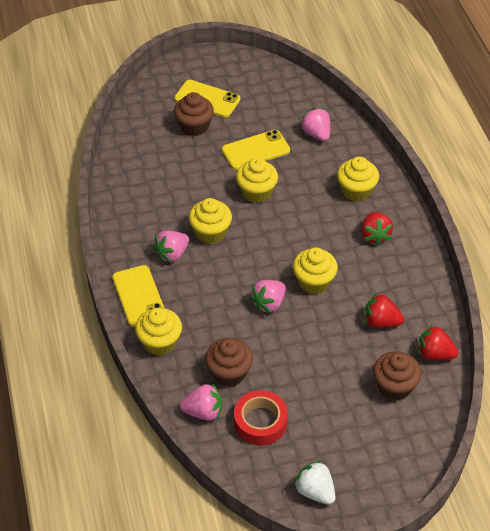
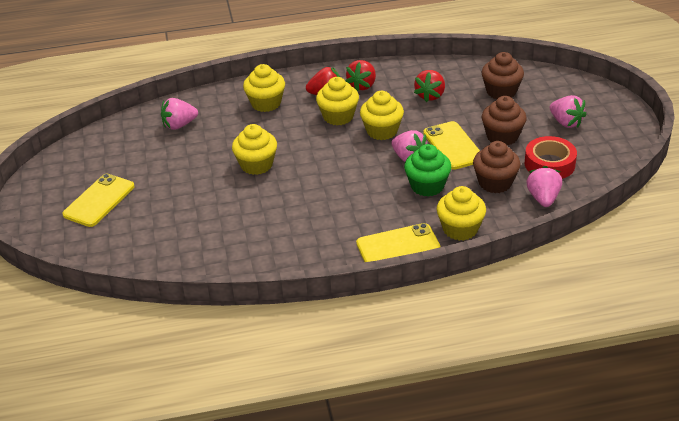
camera: 85 degrees left, 10 degrees down
pink strawberry [153,230,189,263] -> pink strawberry moved to [550,95,587,128]
brown cupcake [174,92,214,136] -> brown cupcake moved to [482,96,527,146]
yellow cupcake [189,198,232,244] -> yellow cupcake moved to [316,77,359,125]
yellow phone [222,130,290,170] -> yellow phone moved to [423,121,480,170]
white strawberry [294,460,336,505] -> none
red strawberry [418,324,458,360] -> red strawberry moved to [345,60,376,92]
none -> green cupcake [404,144,452,197]

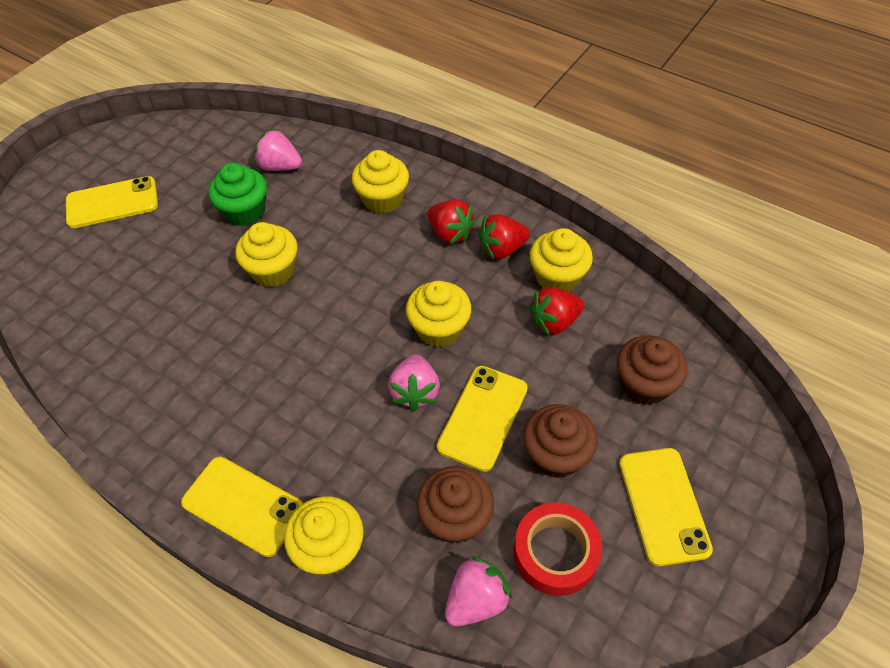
camera: 45 degrees right, 15 degrees up
yellow cupcake [316,77,359,125] -> yellow cupcake moved to [530,228,593,292]
green cupcake [404,144,452,197] -> green cupcake moved to [208,163,267,226]
pink strawberry [550,95,587,128] -> yellow phone [619,448,713,566]

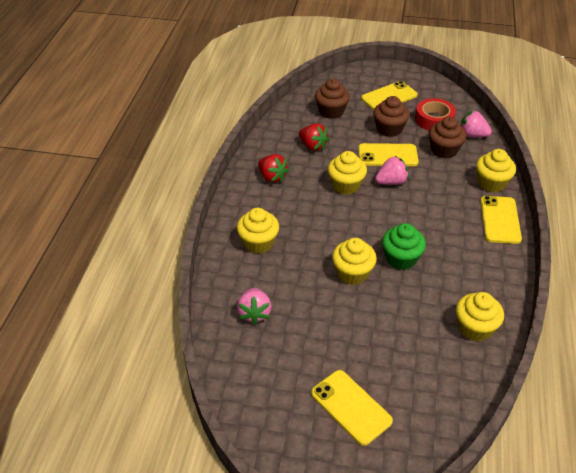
camera: 115 degrees left, 10 degrees down
green cupcake [208,163,267,226] -> green cupcake moved to [382,223,426,270]
red strawberry [427,200,476,244] -> none
yellow cupcake [530,228,593,292] -> yellow cupcake moved to [456,292,504,341]

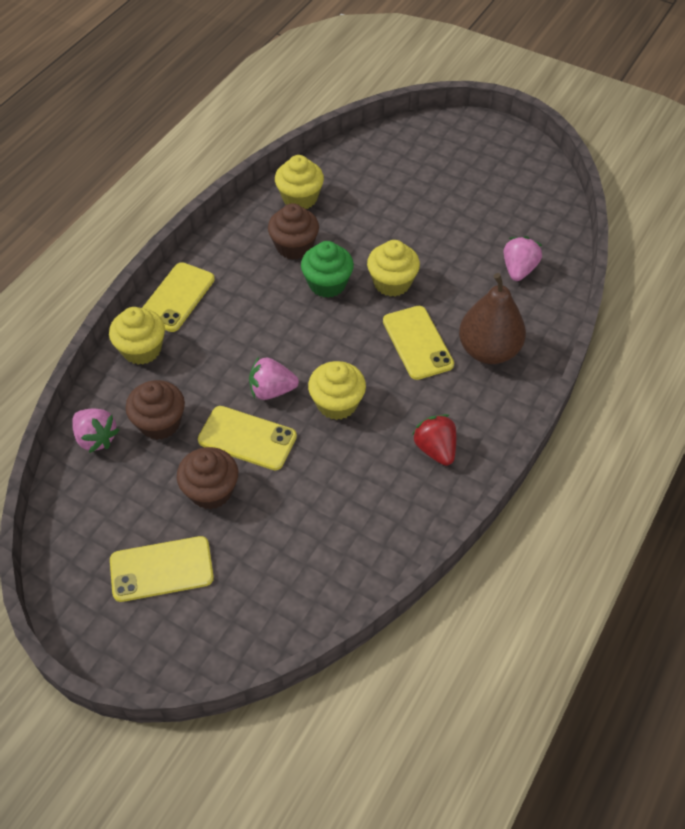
camera: 160 degrees left, 10 degrees up
yellow cupcake [237,208,279,254] -> brown pear [459,273,526,364]
red strawberry [299,124,329,151] -> none
yellow phone [311,370,393,446] -> yellow phone moved to [383,306,454,380]
brown cupcake [315,79,350,119] -> brown cupcake moved to [268,203,319,260]
red tape [415,98,456,131] -> none

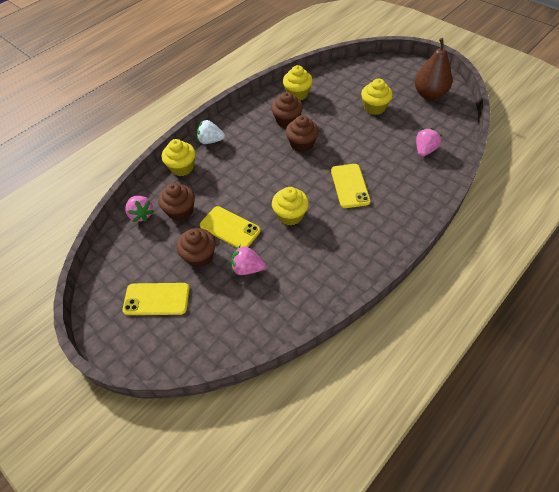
camera: 15 degrees right, 0 degrees up
yellow phone [142,262,215,332] -> white strawberry [197,120,225,144]
pink strawberry [249,357,299,400] -> pink strawberry moved to [231,245,266,275]
green cupcake [301,241,354,298] -> brown cupcake [286,115,319,152]
yellow cupcake [367,240,420,297] -> yellow cupcake moved to [361,79,393,115]
red strawberry [412,414,456,466] -> none
brown pear [459,273,526,364] -> brown pear moved to [415,38,452,100]

